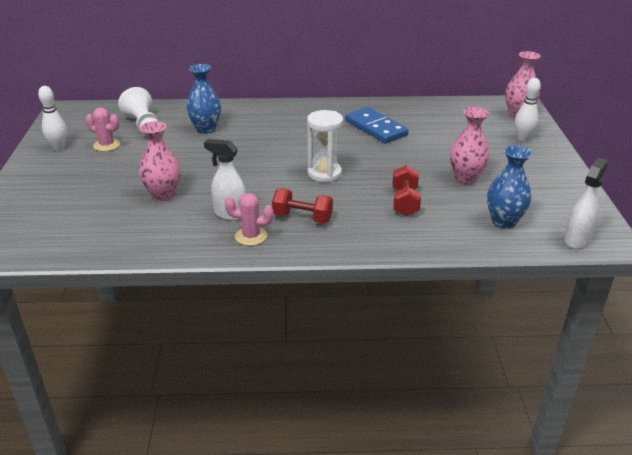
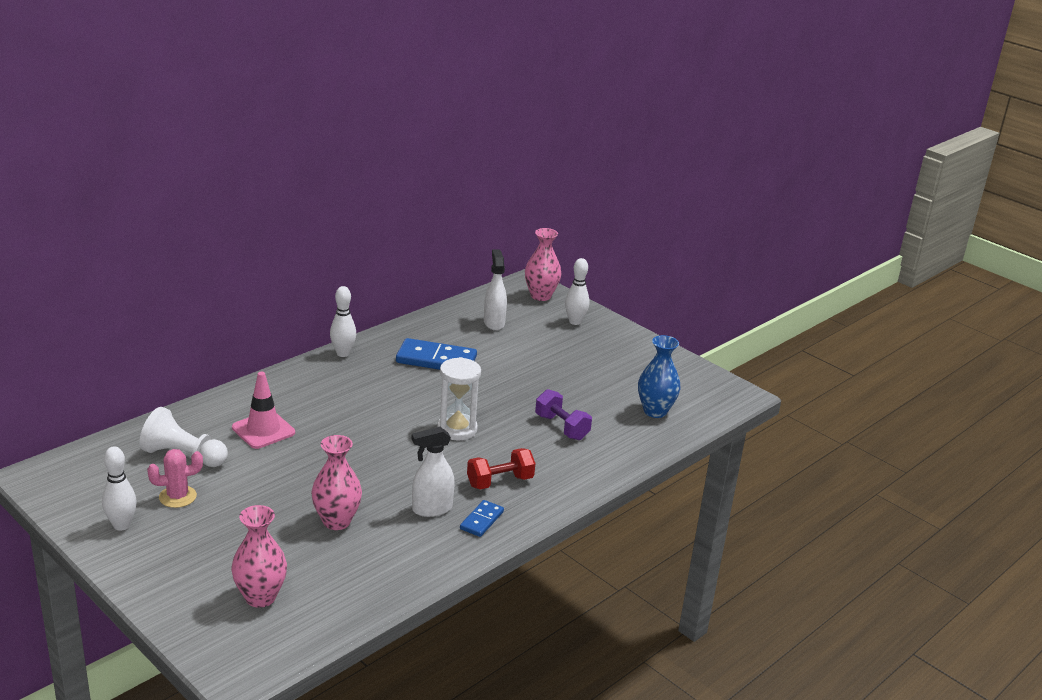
camera: 45 degrees left, 5 degrees down
blue vase [186,64,221,134] -> pink traffic cone [232,372,295,449]
pink cactus [225,193,274,246] -> blue domino [460,500,504,537]
red dumbbell [393,165,421,216] -> purple dumbbell [535,389,592,440]
pink vase [450,107,490,184] -> pink vase moved to [231,505,287,608]
white spray bottle [564,157,608,249] -> white spray bottle moved to [484,249,507,331]
none -> white bowling pin [330,286,356,357]

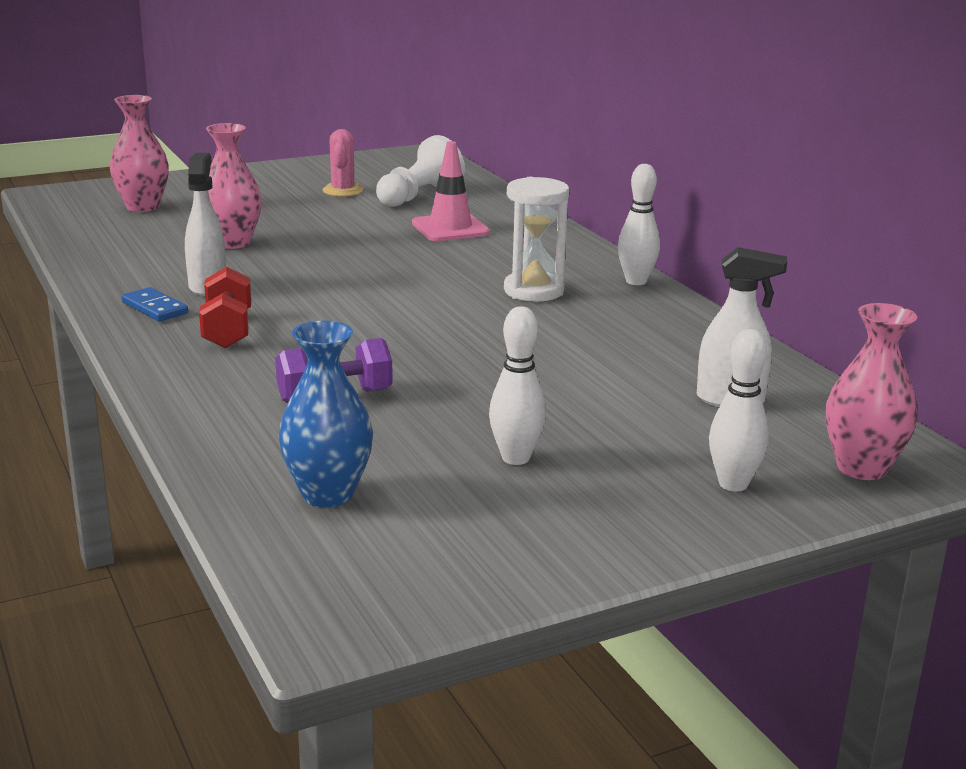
camera: 110 degrees right, 5 degrees down
white bowling pin [102,446,137,531] -> white bowling pin moved to [489,306,546,465]
blue domino [396,338,477,370] -> none
white hourglass [437,357,481,440] -> white hourglass moved to [504,177,569,302]

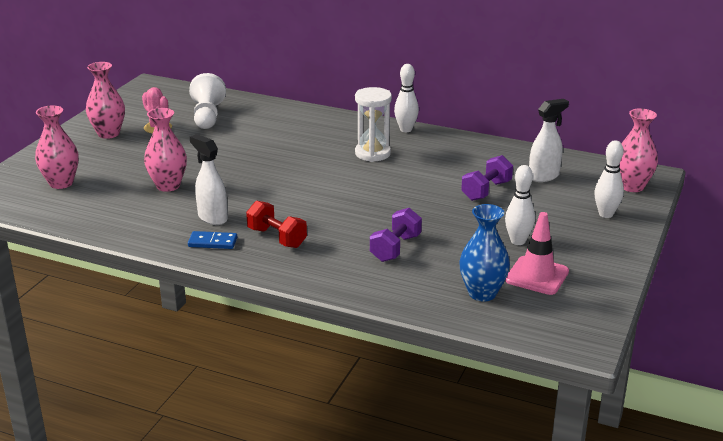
camera: 40 degrees left, 5 degrees up
pink traffic cone [412,141,490,241] -> pink traffic cone moved to [505,212,569,295]
none -> pink vase [86,62,125,139]
none -> purple dumbbell [461,155,513,201]

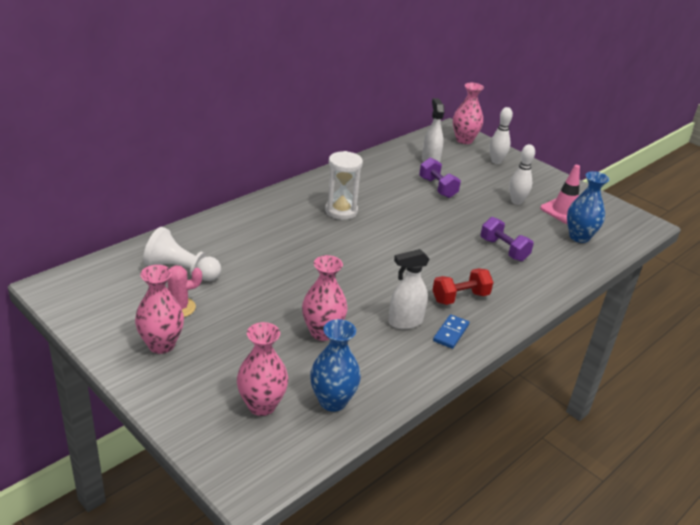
camera: 70 degrees left, 5 degrees up
white bowling pin [394,64,419,132] -> none
none -> blue vase [310,319,361,412]

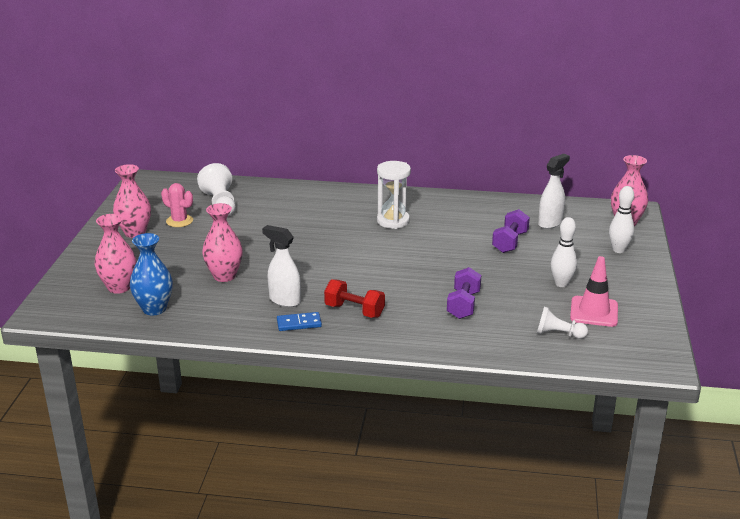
camera: 55 degrees right, 5 degrees down
blue vase [567,171,610,243] -> white pawn [537,307,588,339]

